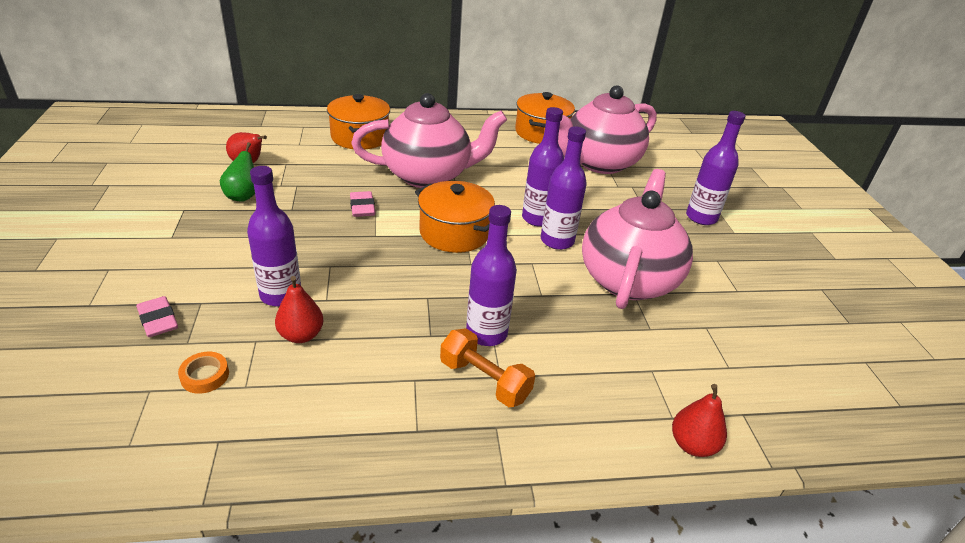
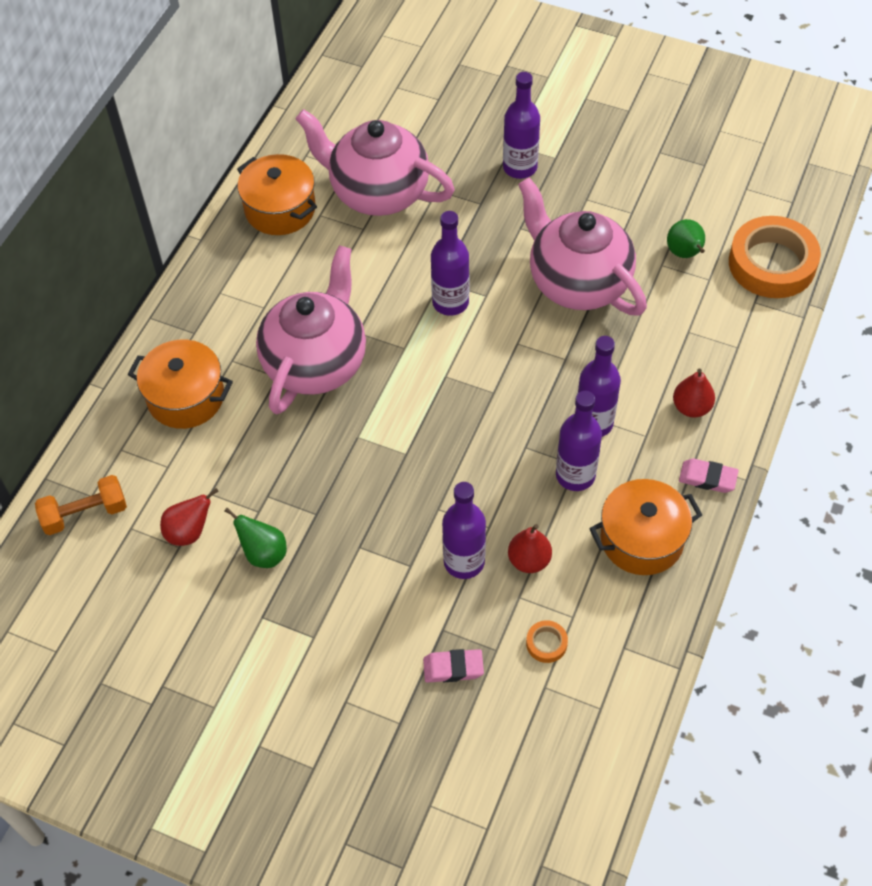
camera: 55 degrees left, 20 degrees up
pink eraser [350,191,375,217] -> pink eraser moved to [679,458,739,493]
orange pot [415,181,495,253] -> orange pot moved to [589,479,702,575]
orange dumbbell [440,328,535,407] -> orange dumbbell moved to [35,475,127,535]
purple bottle [541,126,587,250] -> purple bottle moved to [556,391,602,491]
pink teapot [558,85,657,174] -> pink teapot turned 120 degrees clockwise [296,109,455,216]
red pear [672,384,727,457] -> red pear moved to [673,369,715,418]
none -> green pear [667,219,705,258]
none -> orange tape [729,216,821,298]

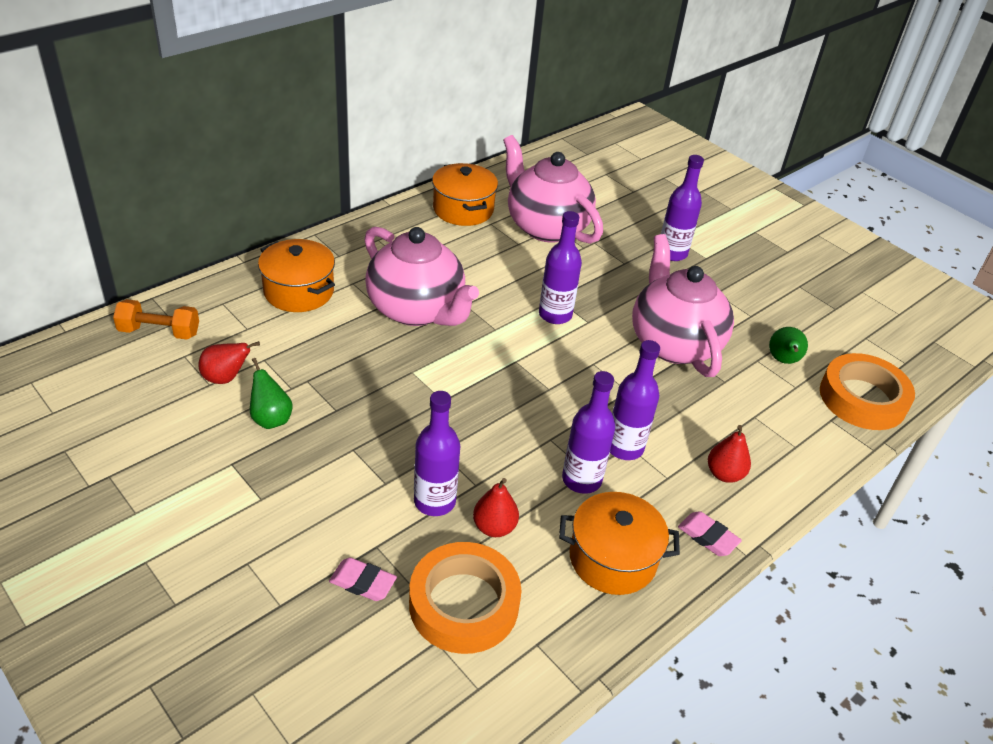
camera: 20 degrees right, 15 degrees down
pink teapot [256,245,366,414] -> pink teapot turned 90 degrees clockwise [364,227,479,326]
orange tape [526,620,568,663] -> orange tape [409,542,521,654], size x2.48

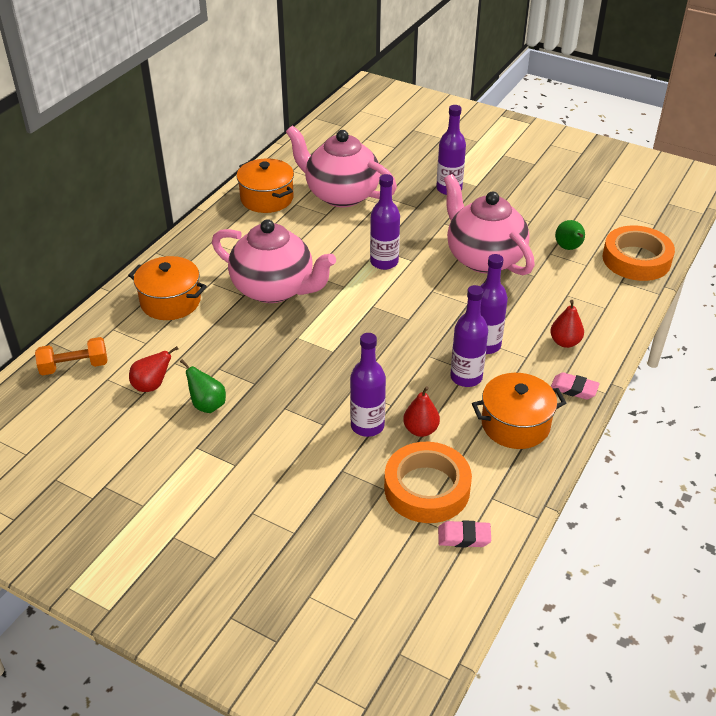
camera: 15 degrees left, 0 degrees up
pink eraser [329,558,397,601] -> pink eraser moved to [438,520,491,548]

